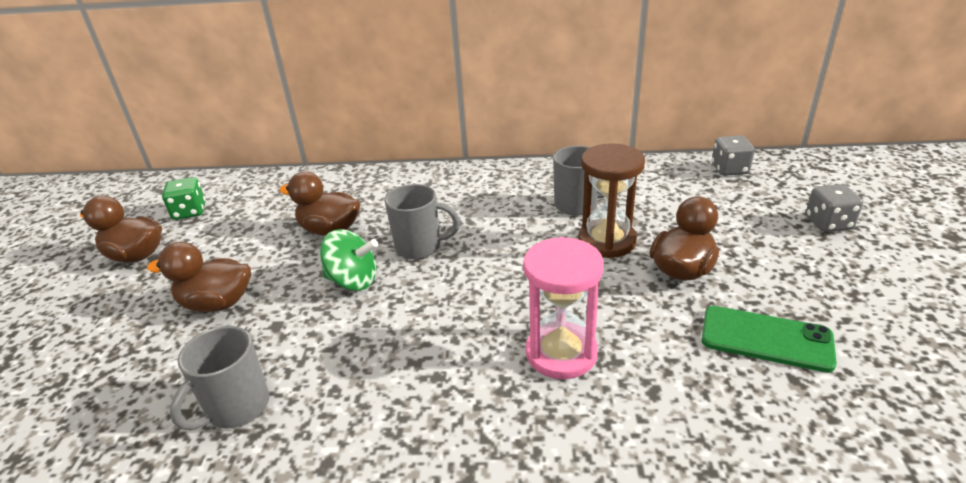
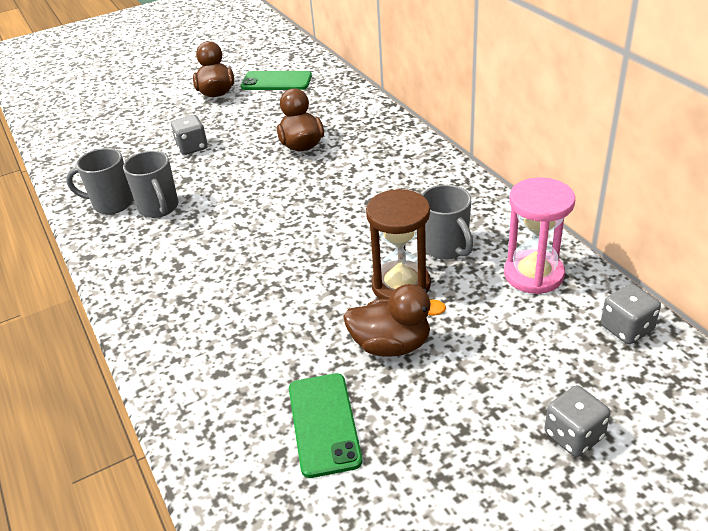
camera: 60 degrees right, 5 degrees up
brown duck [147,242,251,312] -> grey dice [171,115,208,155]
green dice [162,177,205,220] -> green phone [241,71,312,90]
green spinning top [320,229,378,291] -> none
grey mug [385,184,460,259] -> grey mug moved to [123,151,178,218]
pink hourglass [523,237,604,379] -> pink hourglass moved to [504,177,575,294]

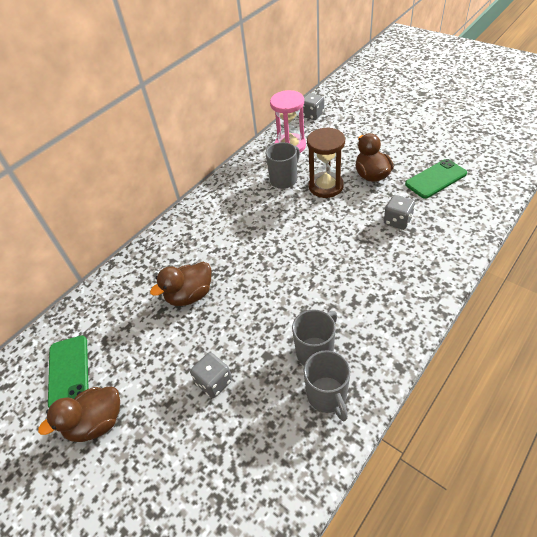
camera: 110 degrees left, 10 degrees up
grey dice [544,385,610,457] -> grey dice moved to [384,195,415,230]

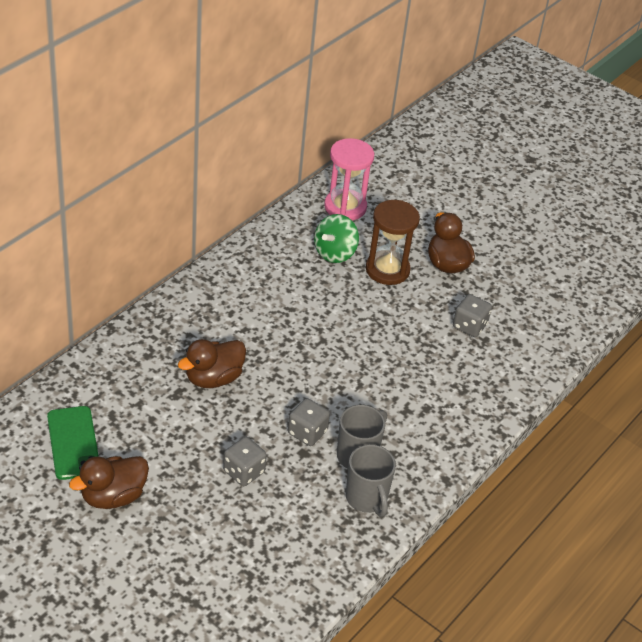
camera: 10 degrees left, 5 degrees down
grey mug [266,142,300,189] -> green spinning top [314,214,359,263]
grey dice [303,93,324,120] -> grey dice moved to [288,398,330,446]
green phone [405,159,467,199] -> none

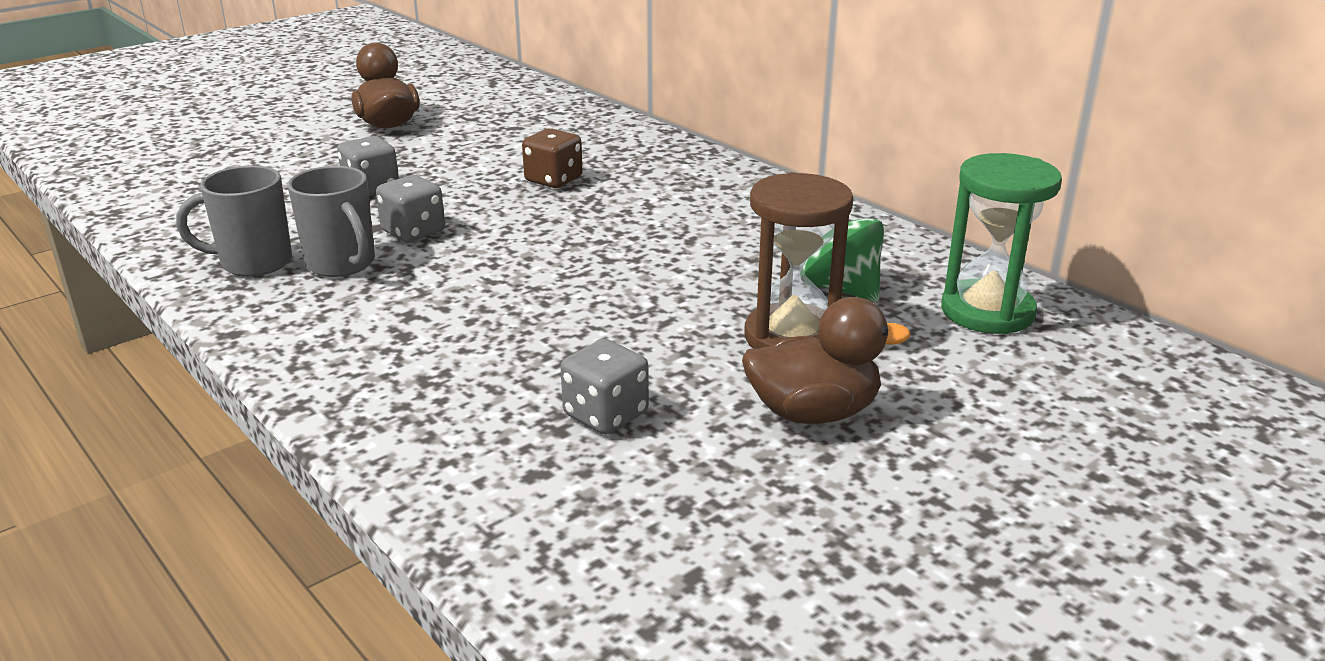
camera: 105 degrees right, 15 degrees down
green phone [47,406,99,480] -> none
brown duck [178,339,246,388] -> brown dice [522,128,583,188]
pink hourglass [324,138,374,220] -> green hourglass [941,153,1062,334]

